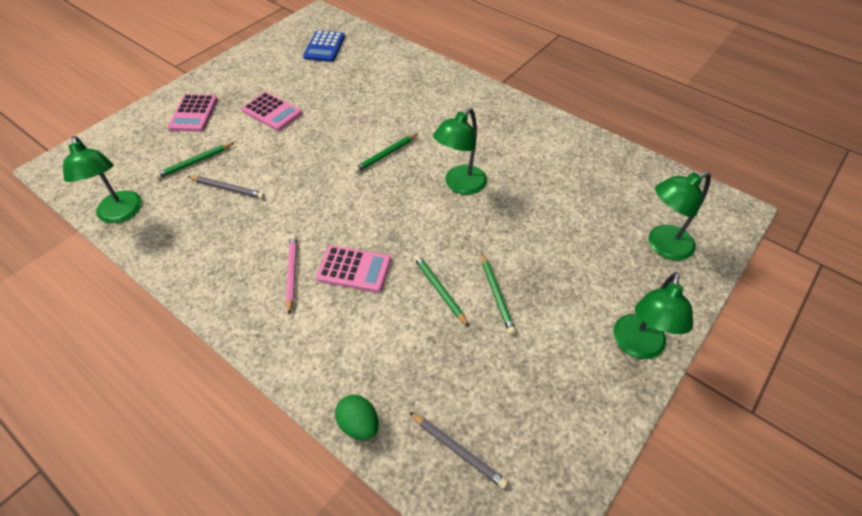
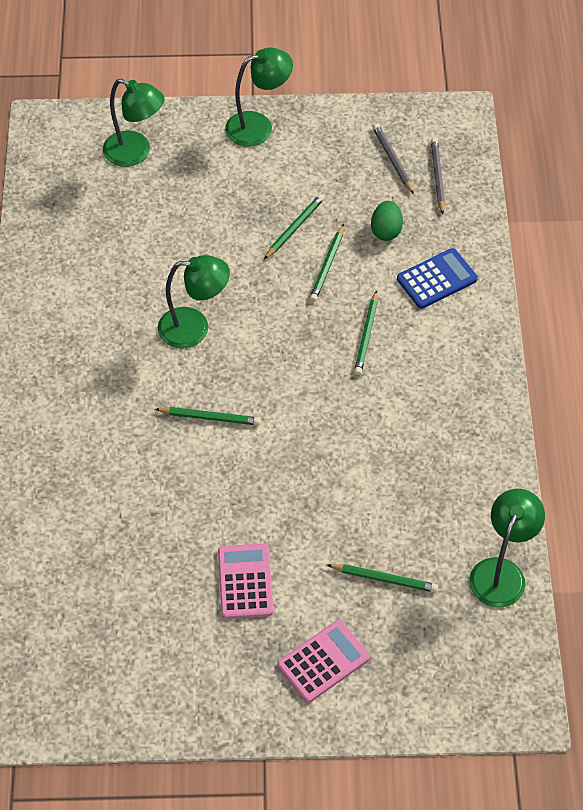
camera: 130 degrees left, 5 degrees up
grey pencil [188,176,265,199] -> grey pencil moved to [372,123,414,194]
pink pencil [286,234,297,314] -> none
blue calculator [303,30,345,62] -> blue calculator moved to [397,248,478,309]
pink calculator [316,245,391,292] -> green pencil [354,290,378,375]
green egg [335,395,379,440] -> green egg moved to [371,201,403,241]

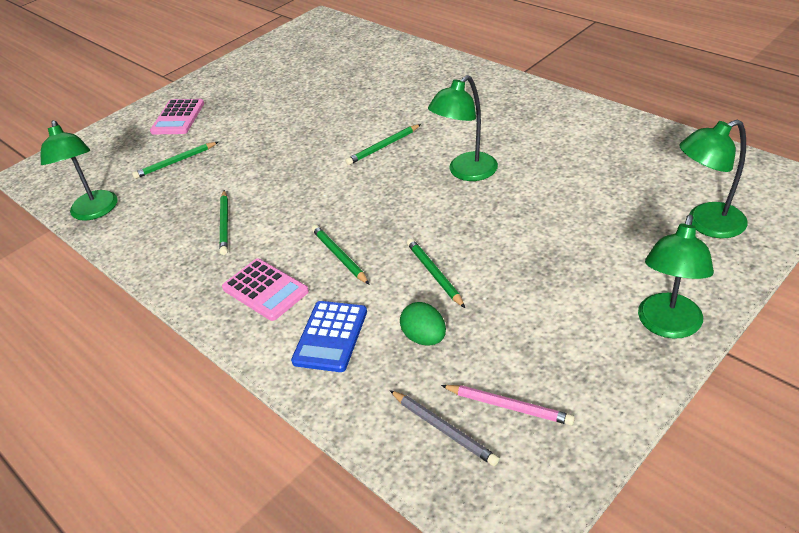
camera: 140 degrees right, 15 degrees down
pink calculator [218,543,273,619] -> pink calculator moved to [222,259,309,321]
green pencil [264,194,325,259] -> green pencil moved to [220,190,228,255]
grey pencil [372,123,414,194] -> pink pencil [441,385,575,425]

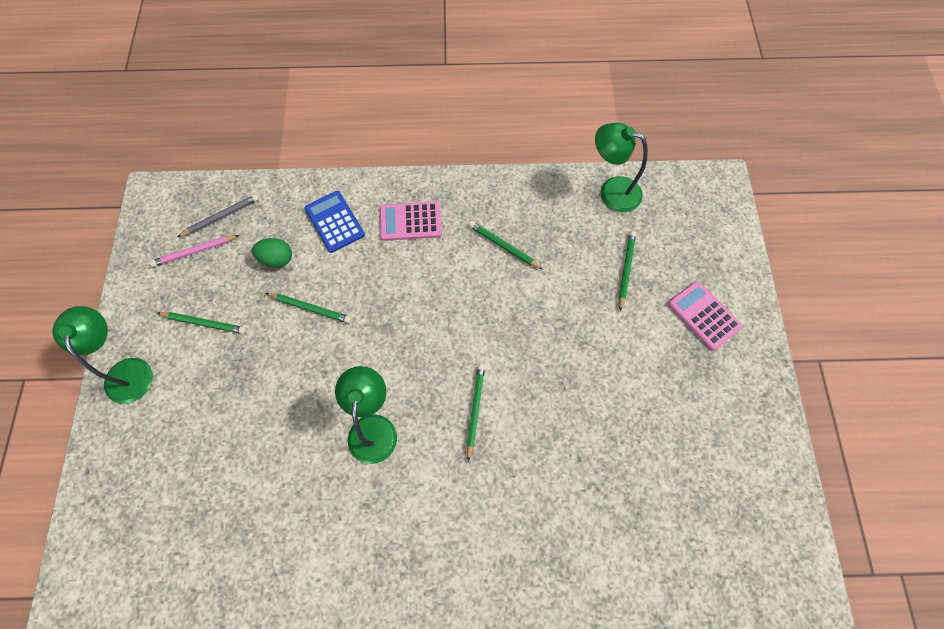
camera: 130 degrees right, 25 degrees up
green pencil [312,225,370,285] -> green pencil moved to [157,312,246,334]
grey pencil [390,390,499,466] -> grey pencil turned 150 degrees clockwise [177,194,259,237]
green lamp [679,120,748,238] -> none

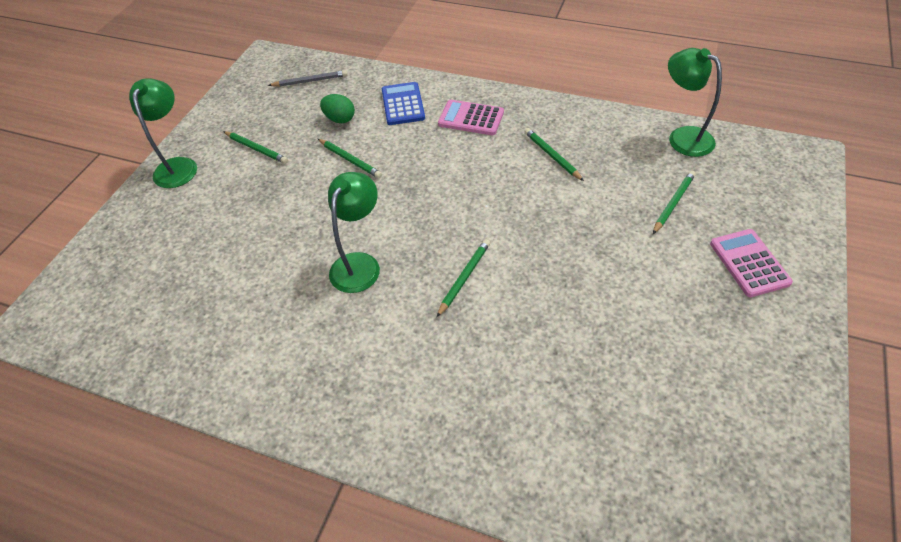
camera: 25 degrees right, 15 degrees down
pink pencil [150,235,239,267] -> none

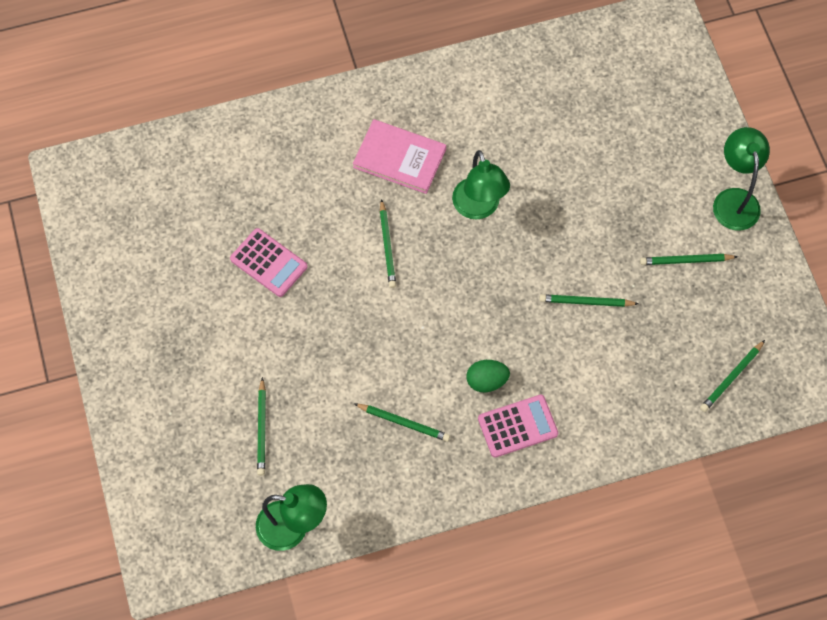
camera: 140 degrees right, 15 degrees up
green lamp [129,78,197,188] -> green lamp turned 150 degrees counterclockwise [713,127,770,231]
grey pencil [268,70,347,87] -> green pencil [700,340,765,412]
green egg [320,94,355,123] -> green egg moved to [466,360,510,392]
blue calculator [382,82,425,125] -> none
pink calculator [710,229,793,297] -> pink calculator moved to [230,228,308,297]
none -> pink book [353,119,446,194]

